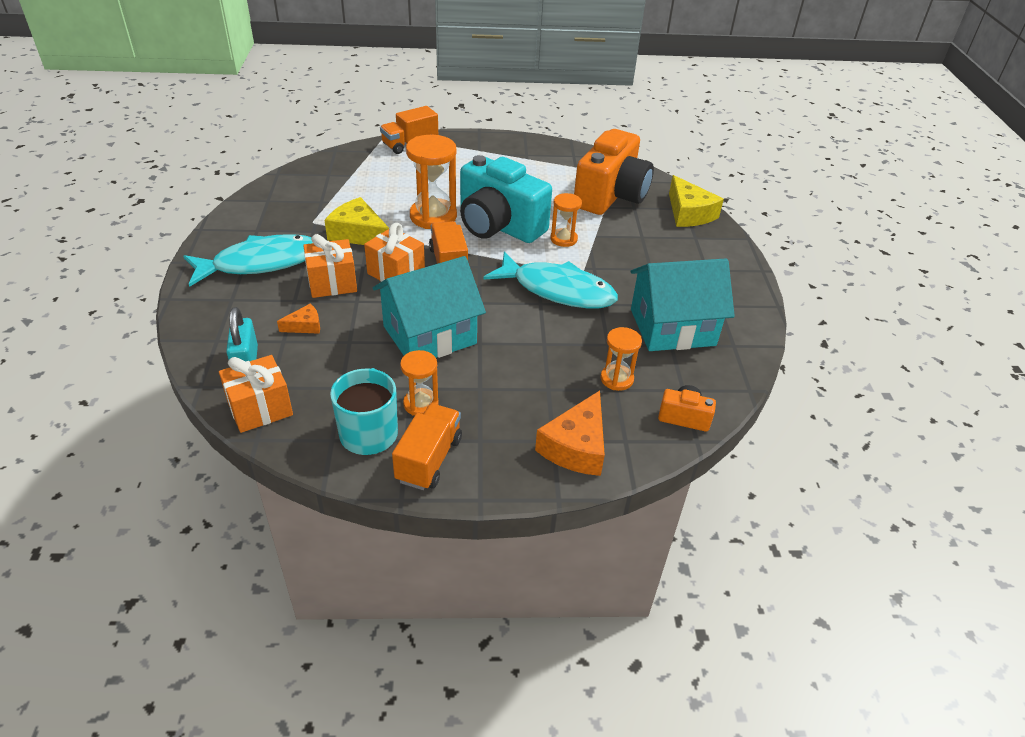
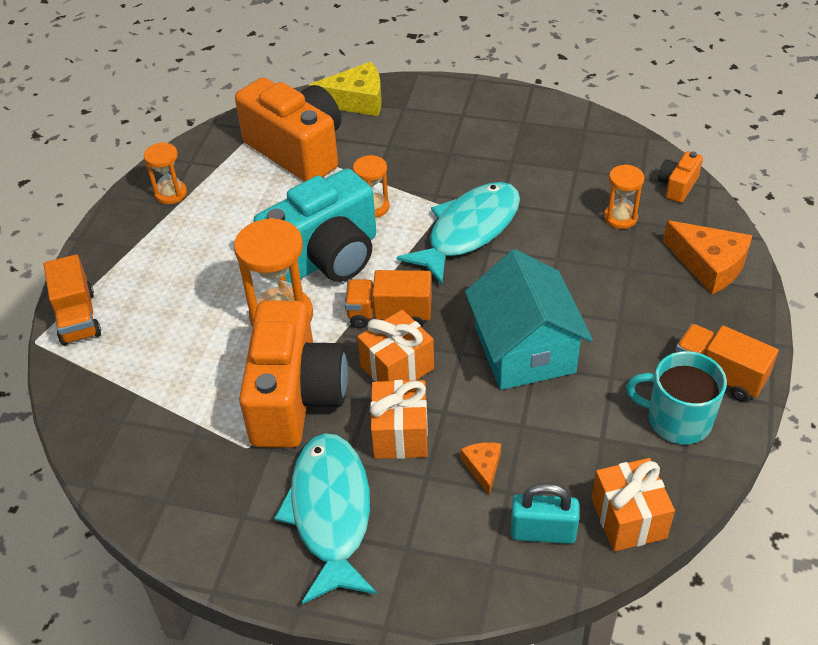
camera: 70 degrees left, 5 degrees up
yellow cheese [325,197,389,245] -> orange camera [239,300,348,448]
orange hourglass [400,350,439,416] -> orange hourglass moved to [144,142,187,204]
turquoise house [630,258,735,351] -> none

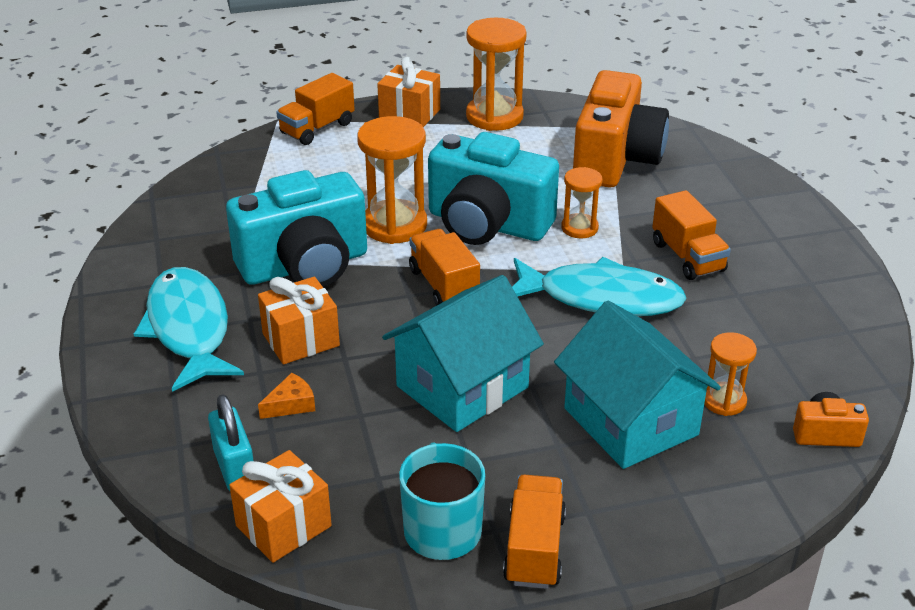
camera: 60 degrees right, 10 degrees down
orange hourglass [144,142,187,204] -> orange hourglass [466,18,527,131], size x1.77
orange camera [239,300,348,448] -> turquoise camera [226,170,367,287]
turquoise fish [274,433,377,604] -> turquoise fish turned 75 degrees counterclockwise [134,267,244,392]
yellow cheese [309,62,382,116] -> none
orange gift [357,310,434,382] -> orange gift moved to [377,57,440,127]
orange cheese [663,220,752,294] -> none
none -> turquoise house [554,301,721,469]
none -> orange truck [652,190,731,280]

